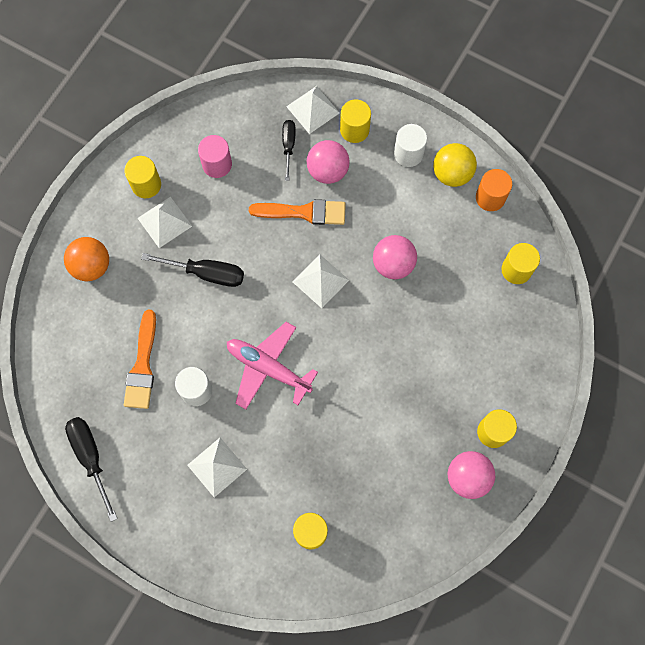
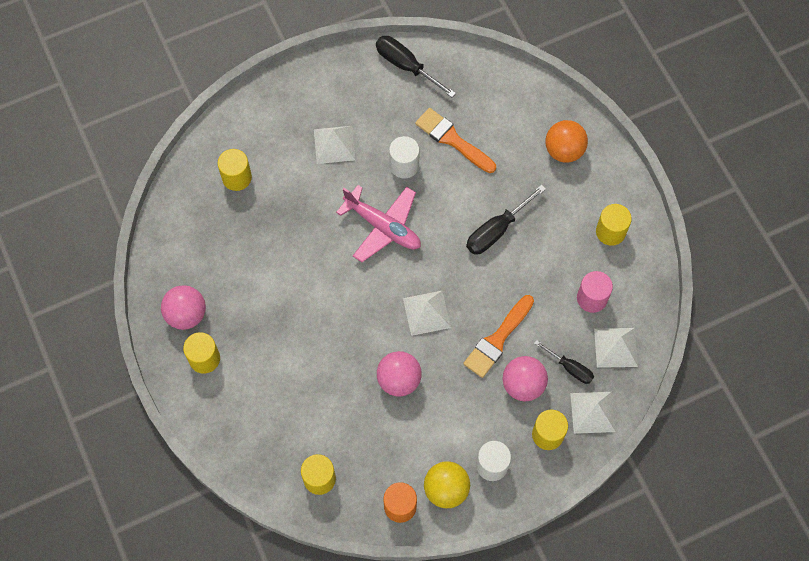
camera: 125 degrees right, 5 degrees down
black screwdriver [65,417,118,522] -> black screwdriver turned 150 degrees counterclockwise [376,36,456,97]
white pyramid [138,197,192,248] -> white pyramid moved to [594,328,638,368]
pink plane [227,322,318,410] -> pink plane turned 60 degrees clockwise [336,185,421,262]

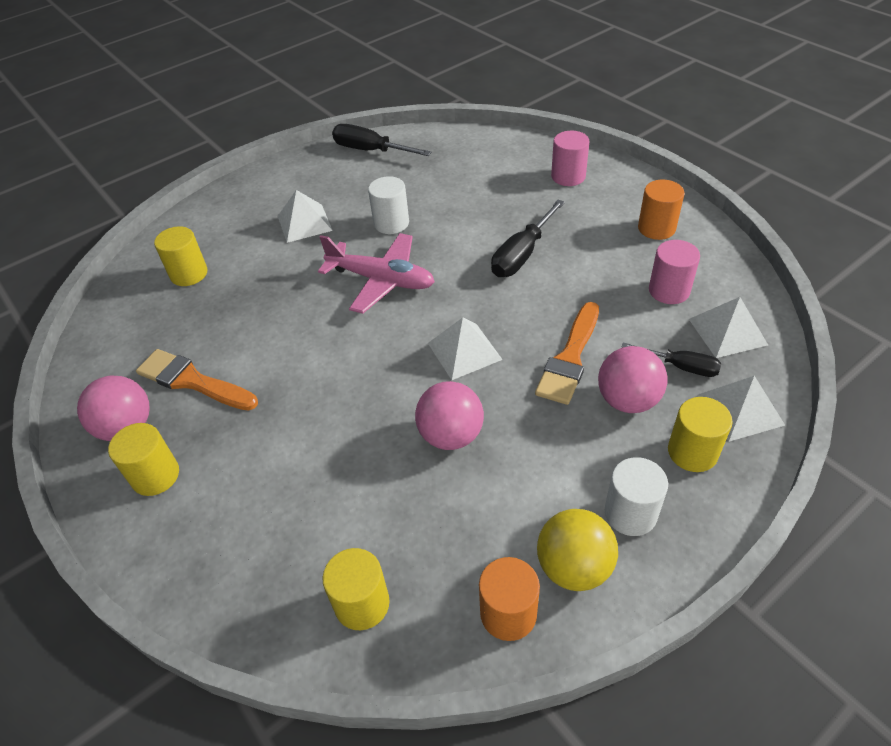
camera: 10 degrees left, 20 degrees down
orange brush [415,108,496,173] -> orange brush moved to [136,349,258,411]
orange ball [545,120,588,163] -> pink cylinder [551,131,590,186]
yellow cylinder [596,204,632,246] -> orange cylinder [638,180,685,240]

